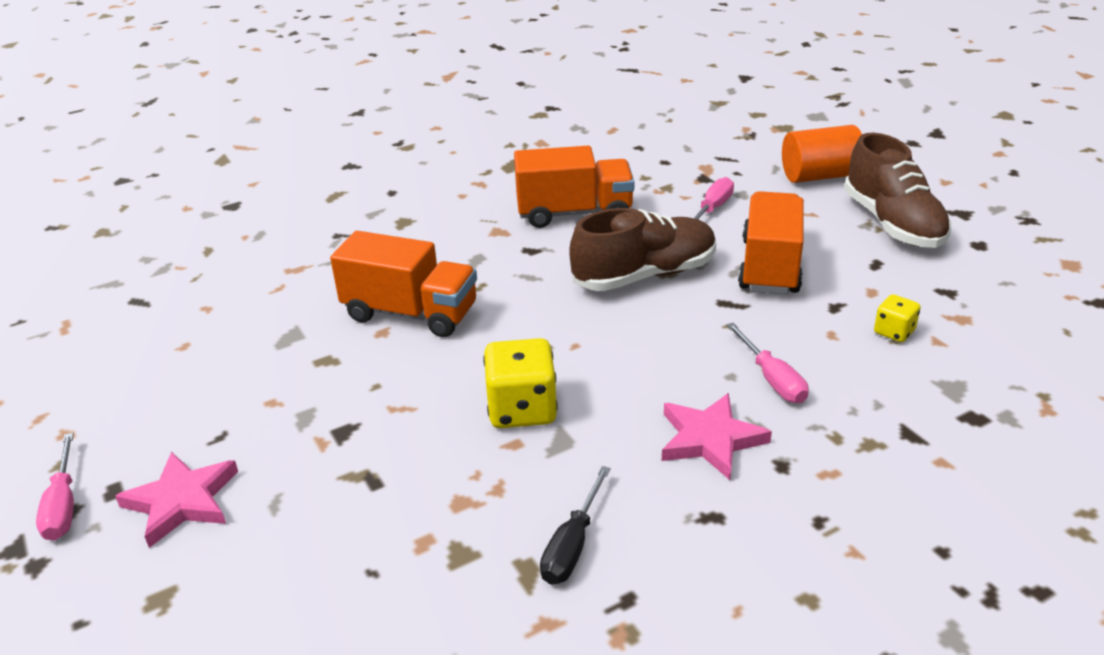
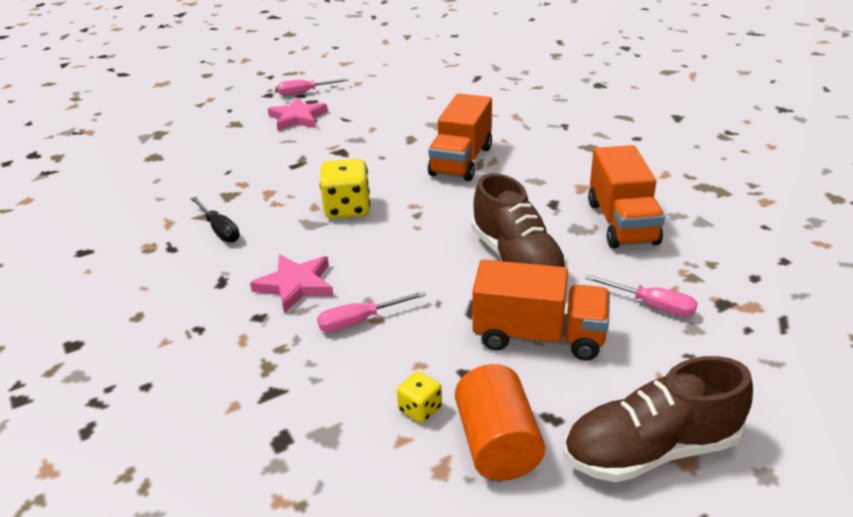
camera: 90 degrees right, 0 degrees up
black screwdriver [540,466,611,585] -> black screwdriver turned 150 degrees counterclockwise [191,197,240,243]
orange cylinder [782,125,862,183] -> orange cylinder moved to [455,364,545,481]

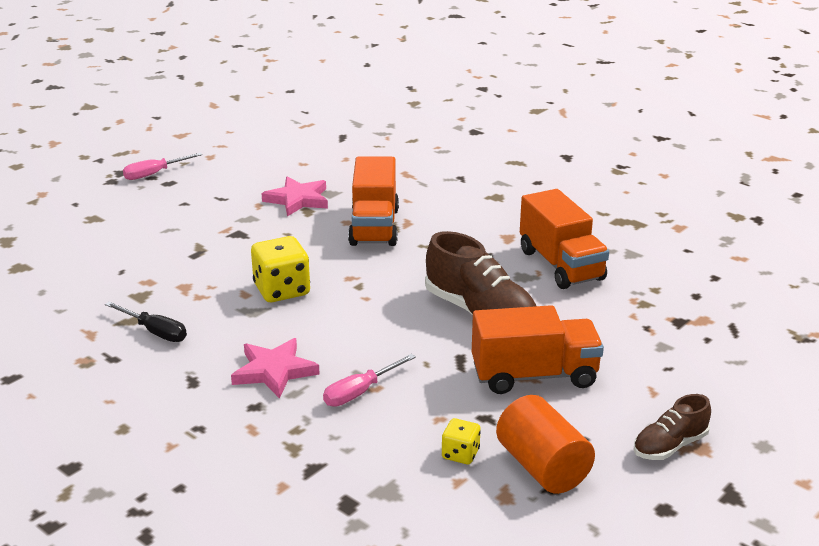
camera: 20 degrees left, 5 degrees down
pink star [268,97,328,131] -> pink star moved to [261,177,328,217]
brown shoe [564,356,753,482] -> brown shoe [633,394,711,460], size x0.56
pink screwdriver [585,275,697,317] -> none

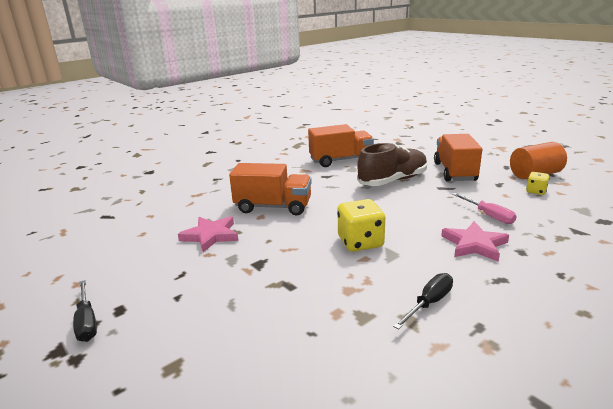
camera: 80 degrees left, 5 degrees down
pink screwdriver [123,153,203,180] -> black screwdriver [73,280,97,342]
brown shoe [633,394,711,460] -> none

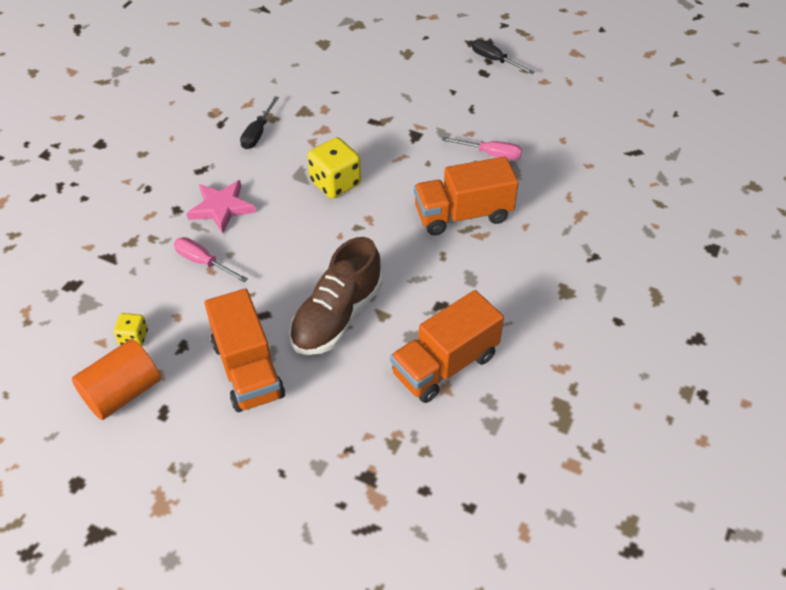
camera: 155 degrees right, 25 degrees up
pink star [178,216,238,252] -> pink screwdriver [442,137,522,160]

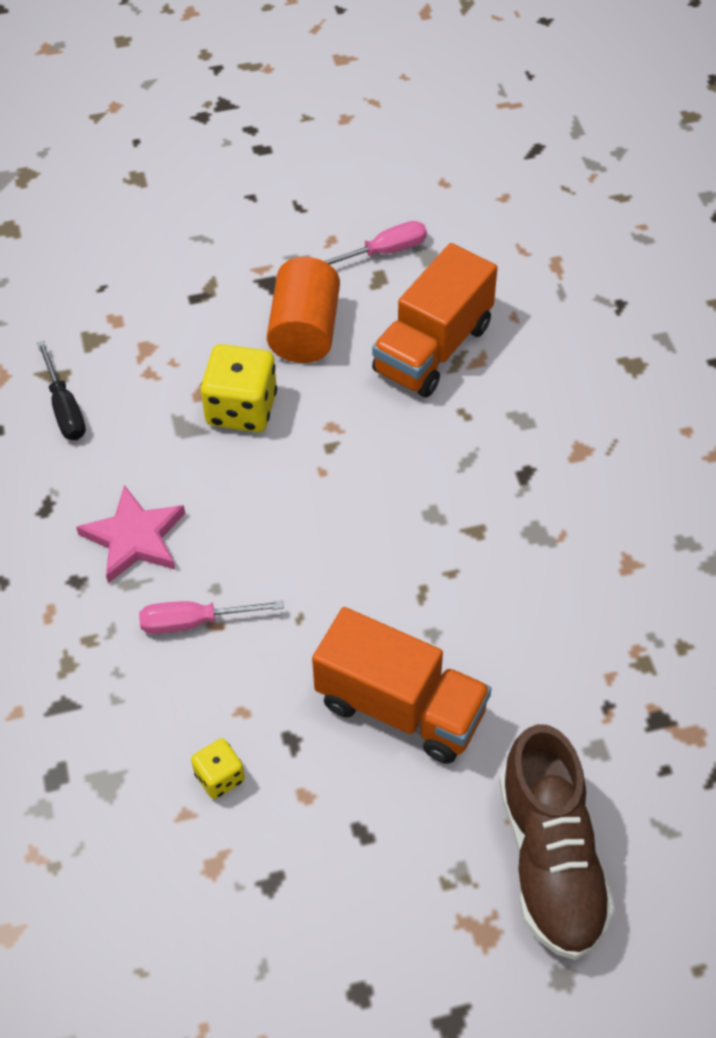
camera: 40 degrees left, 5 degrees up
orange cylinder [72,339,161,420] -> orange cylinder moved to [267,257,340,363]
brown shoe [289,237,383,355] -> brown shoe moved to [499,724,615,960]
orange truck [390,290,504,403] -> none
black screwdriver [472,39,534,74] -> none

